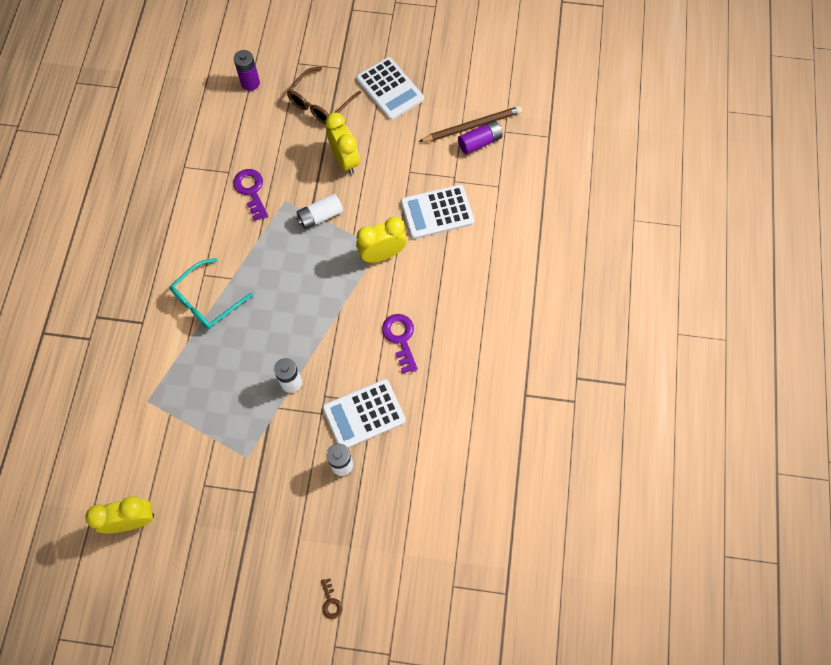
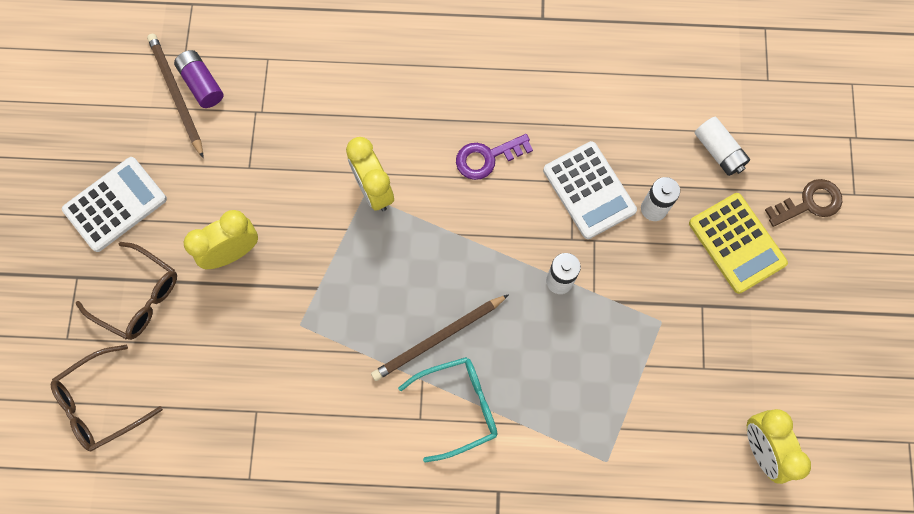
camera: 95 degrees left, 5 degrees up
turquoise glasses [170,258,253,329] -> turquoise glasses turned 60 degrees counterclockwise [398,357,498,463]
purple key [233,169,268,221] -> none
purple battery [234,50,260,91] -> brown glasses [51,345,163,452]
white battery [297,194,343,229] -> white battery moved to [695,117,750,176]
brown key [321,578,342,619] -> brown key [765,179,842,227], size x1.78
white calculator [401,185,474,239] -> none
none -> brown pencil [371,294,509,381]
none -> yellow calculator [689,193,788,294]

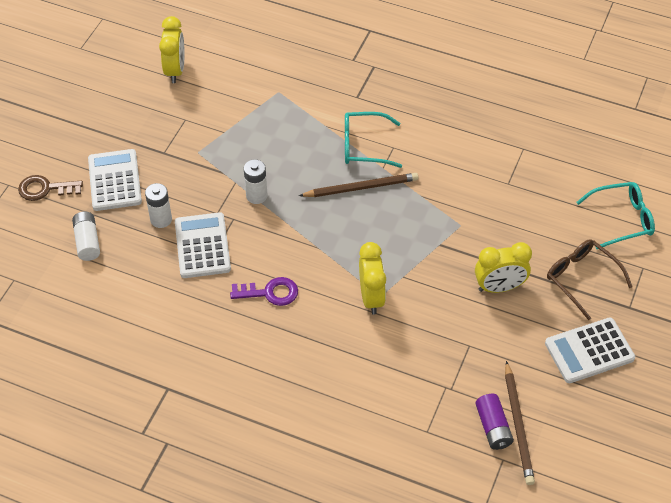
camera: 160 degrees left, 20 degrees down
brown glasses [51,345,163,452] -> turquoise glasses [576,182,655,249]
yellow calculator [689,193,788,294] -> white calculator [88,149,142,211]

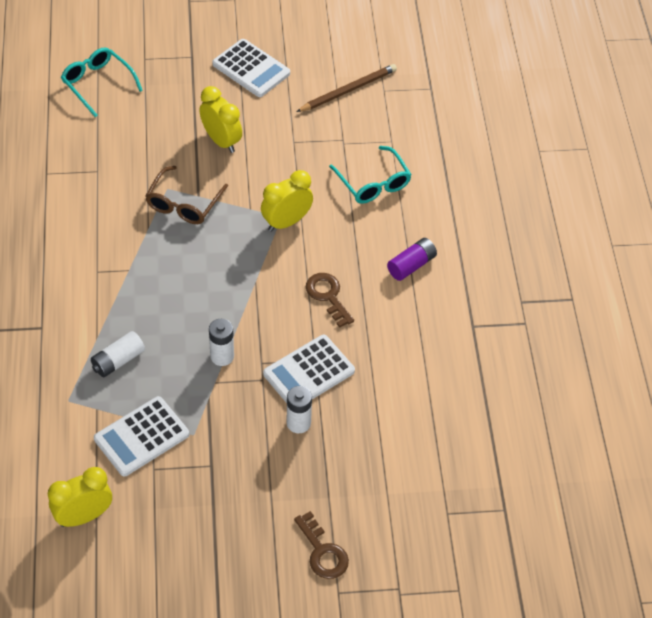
camera: 120 degrees left, 0 degrees up
white battery [72,212,100,261] -> white battery moved to [91,331,145,377]
white calculator [88,149,142,211] -> white calculator moved to [94,396,189,476]
purple key [230,277,298,306] -> brown key [306,273,354,328]
brown pencil [299,173,419,197] -> none
turquoise glasses [345,112,402,168] -> turquoise glasses moved to [329,146,412,204]
purple battery [475,394,514,450] -> purple battery moved to [387,238,437,281]
brown glasses [547,239,633,320] -> brown glasses moved to [145,166,228,224]

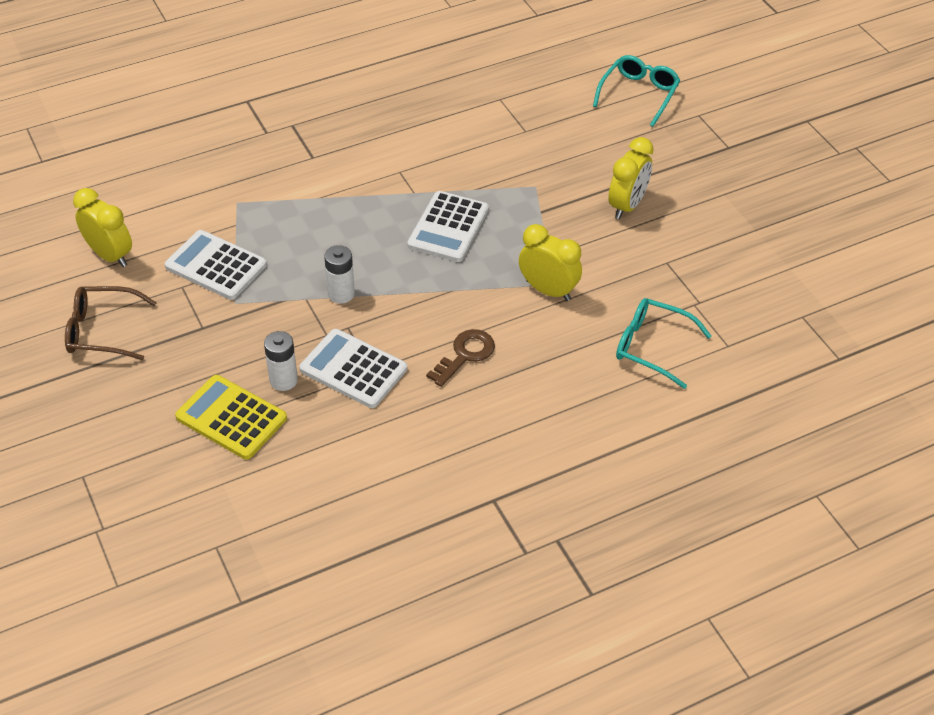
camera: 70 degrees right, 5 degrees down
white battery [91,331,145,377] -> none
brown glasses [145,166,228,224] -> brown glasses moved to [65,286,157,360]
white calculator [212,39,290,97] -> white calculator moved to [407,191,489,262]
brown key [294,511,349,579] -> none
brown pencil [296,64,397,112] -> none
turquoise glasses [329,146,412,204] -> turquoise glasses turned 75 degrees clockwise [616,298,711,389]
purple battery [387,238,437,281] -> none
none -> yellow calculator [175,375,287,460]

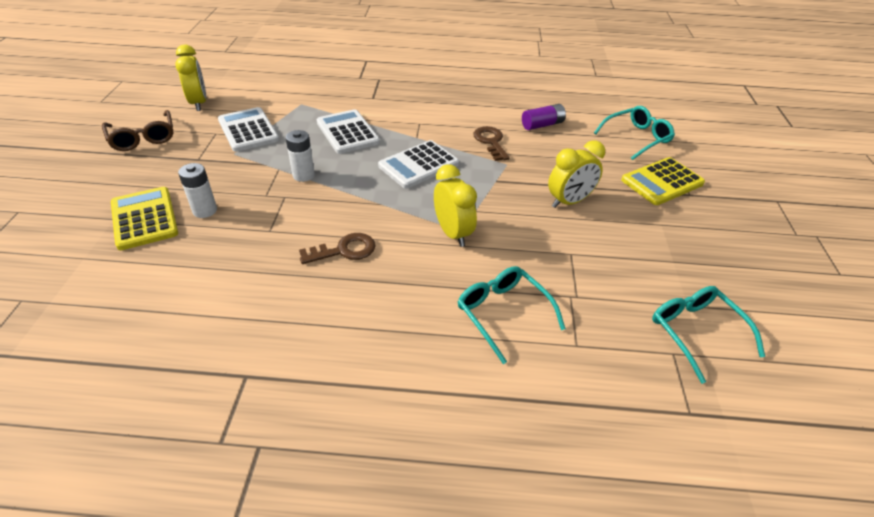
camera: 30 degrees right, 5 degrees down
brown glasses [65,286,157,360] -> brown glasses turned 150 degrees counterclockwise [102,110,174,151]
white calculator [299,329,407,408] -> white calculator moved to [316,109,380,154]
none -> brown key [473,126,510,161]
none -> purple battery [522,104,566,130]
none -> yellow calculator [621,157,705,205]
none -> turquoise glasses [652,286,765,384]

